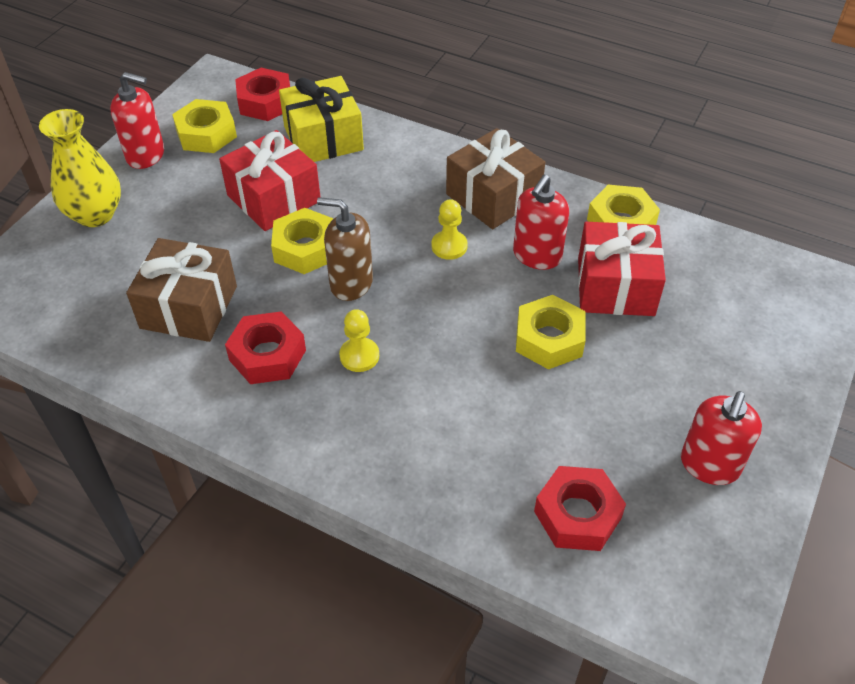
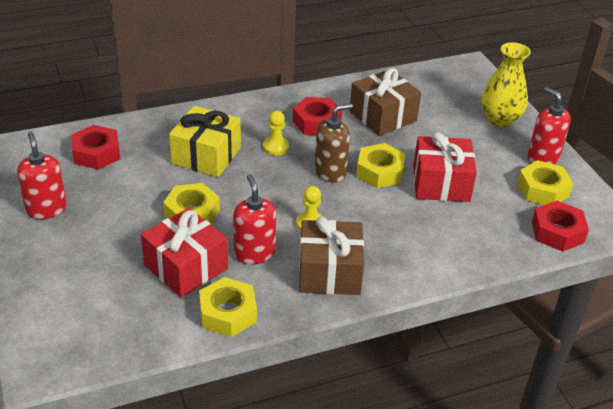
camera: 130 degrees right, 10 degrees down
red soap dispenser [110,72,164,169] -> red soap dispenser turned 90 degrees clockwise [527,87,571,164]
yellow gift [279,76,364,162] -> yellow gift moved to [169,106,241,177]

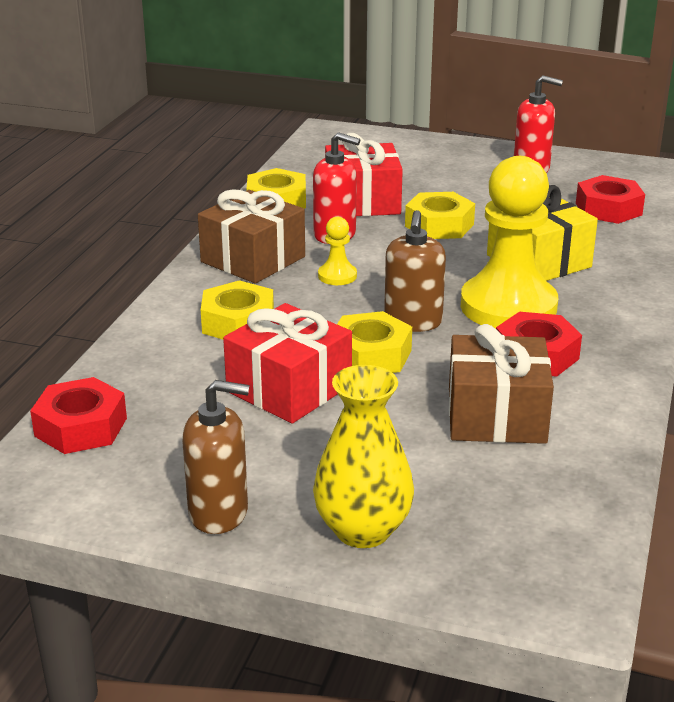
camera: 130 degrees right, 10 degrees down
yellow pawn [263,111,289,155] -> yellow pawn [461,156,558,329], size x2.36
yellow nut [517,160,573,205] -> yellow nut moved to [201,280,274,339]
red soap dispenser [527,87,571,164] -> brown soap dispenser [182,380,250,534]

